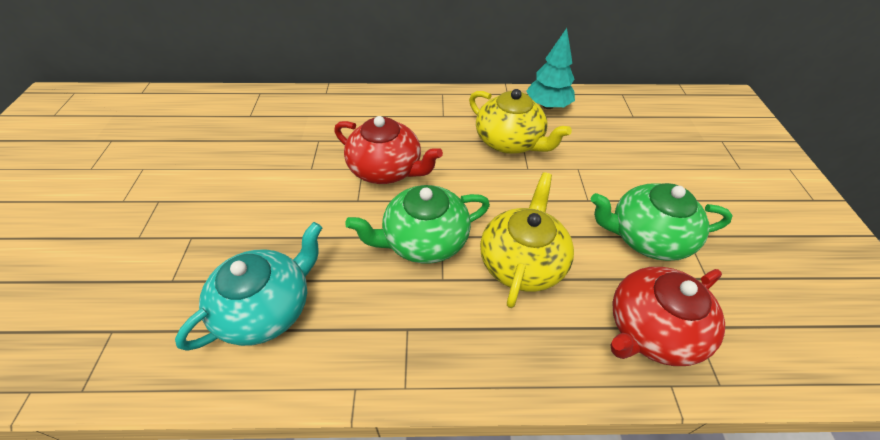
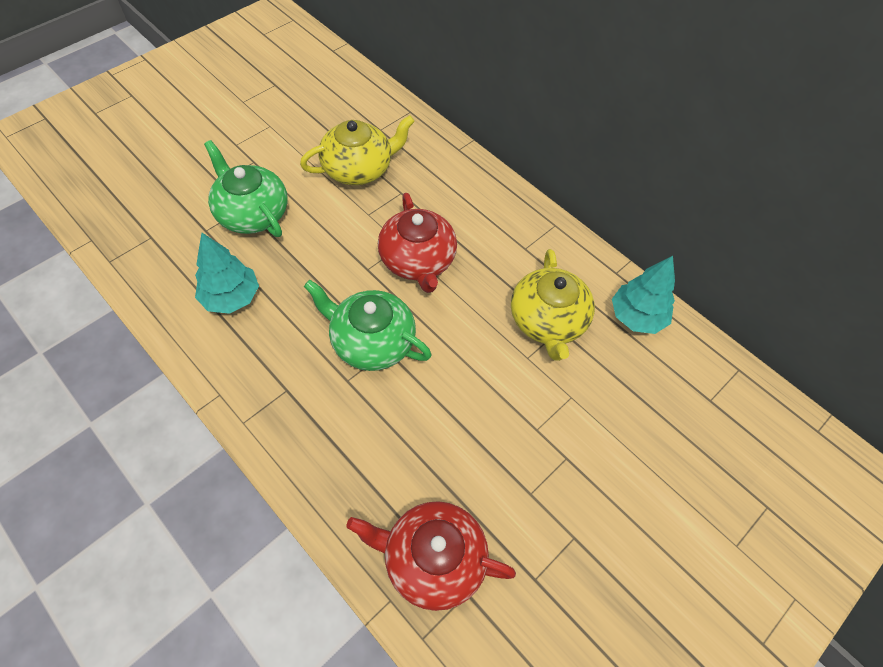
camera: 45 degrees right, 10 degrees up
turquoise teapot [175,222,322,351] -> turquoise tree [195,233,259,314]
yellow teapot [480,172,574,308] -> yellow teapot moved to [300,115,415,185]
green teapot [591,183,732,261] -> green teapot moved to [204,140,288,237]

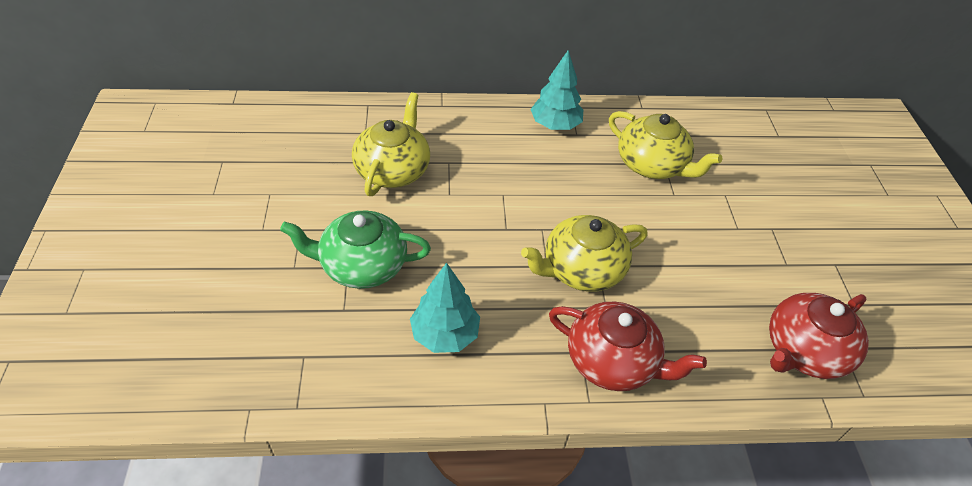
camera: 50 degrees left, 10 degrees down
green teapot [304,280,432,371] -> yellow teapot [521,215,648,292]
red teapot [378,193,457,293] -> red teapot moved to [549,302,707,391]
turquoise tree [612,256,675,334] -> turquoise tree moved to [530,50,583,130]

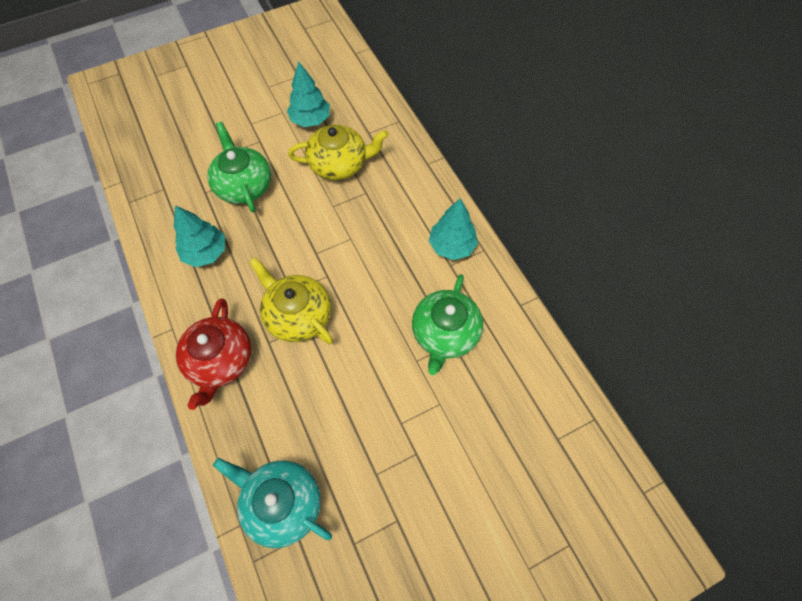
camera: 70 degrees right, 15 degrees up
yellow teapot [609,111,722,179] -> green teapot [412,274,483,375]
red teapot [769,293,869,379] -> turquoise teapot [213,458,332,548]
none -> turquoise tree [287,61,330,127]

